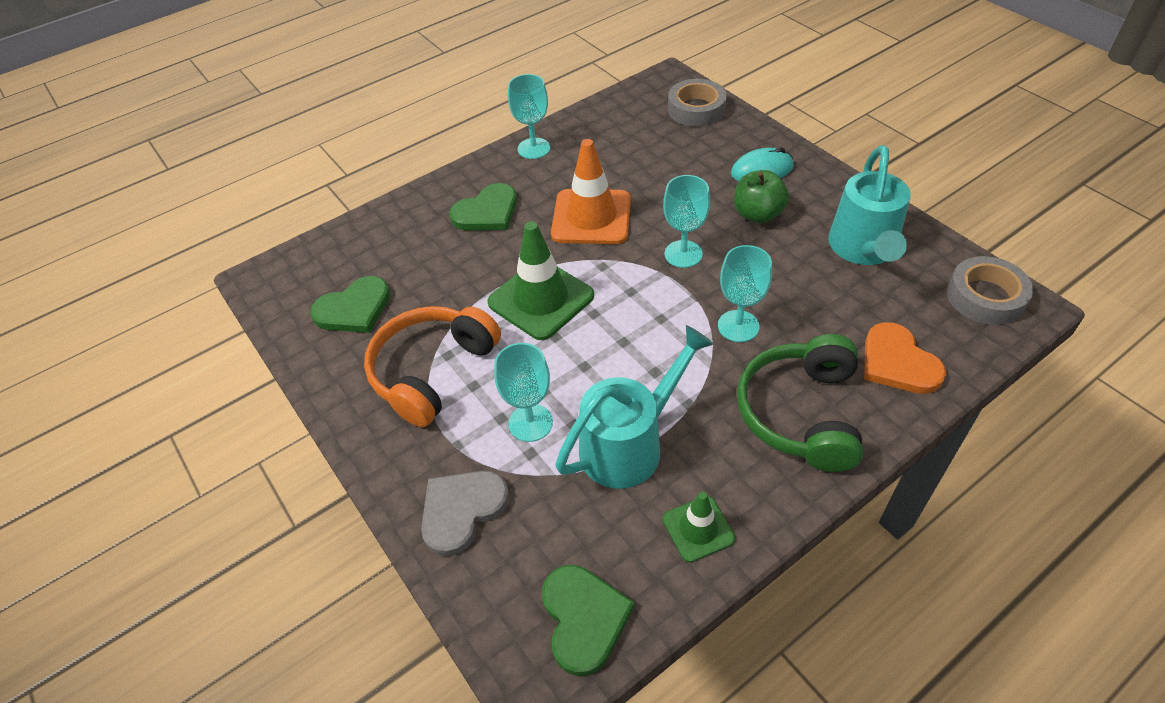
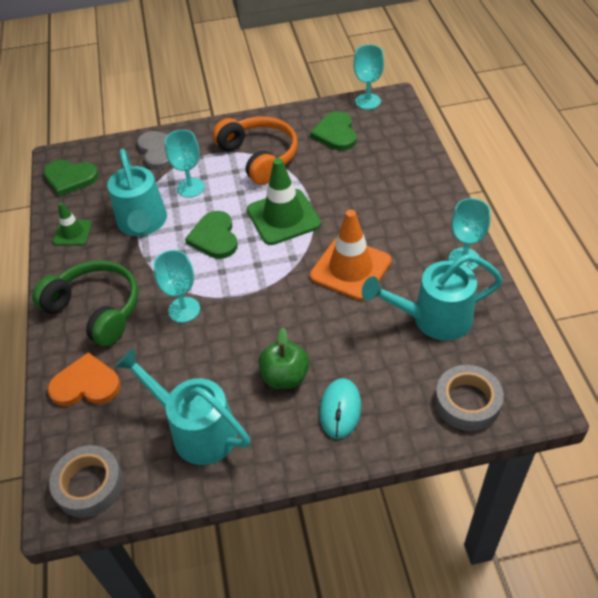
camera: 115 degrees right, 0 degrees up
green heart [450,183,517,230] -> green heart moved to [185,211,238,259]
turquoise goblet [663,175,710,268] -> turquoise goblet moved to [354,45,384,110]
none -> turquoise watering can [362,254,503,341]

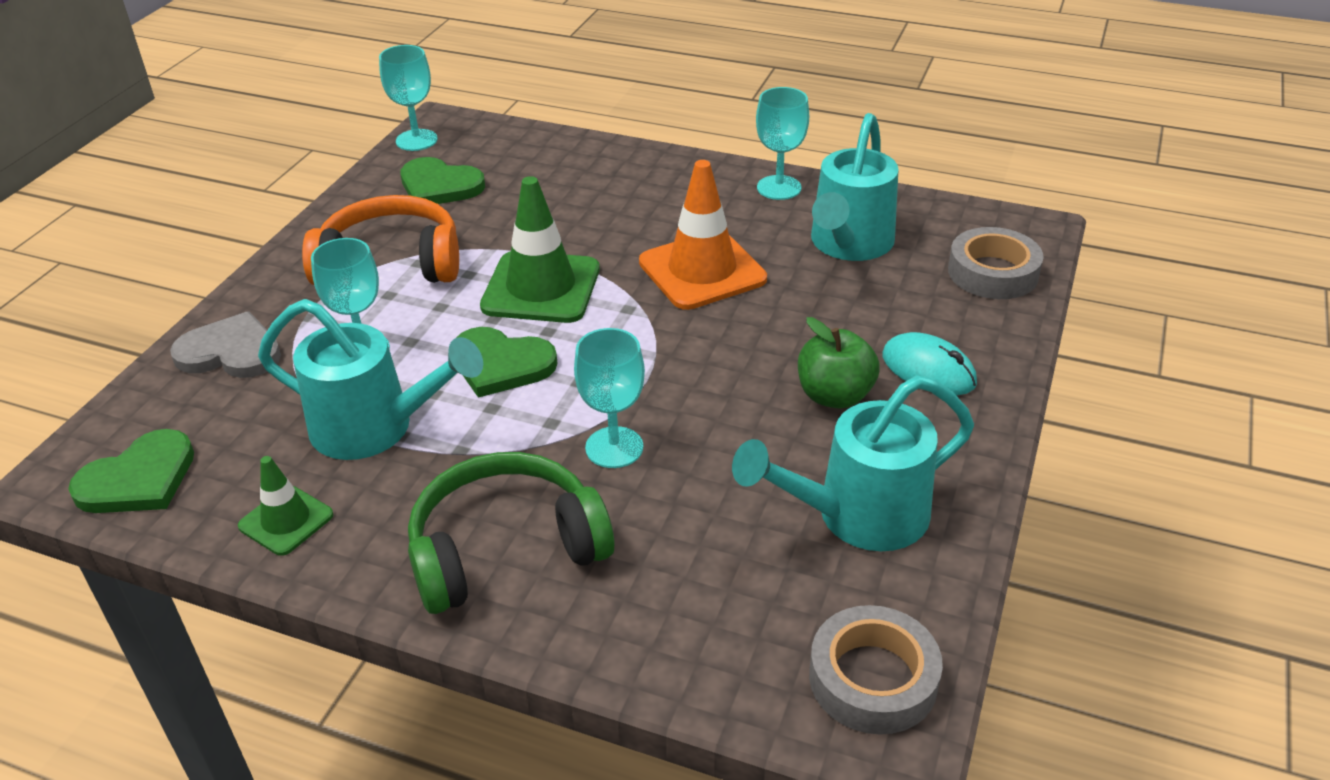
camera: 60 degrees left, 10 degrees down
orange heart [48,352,121,406] -> none

